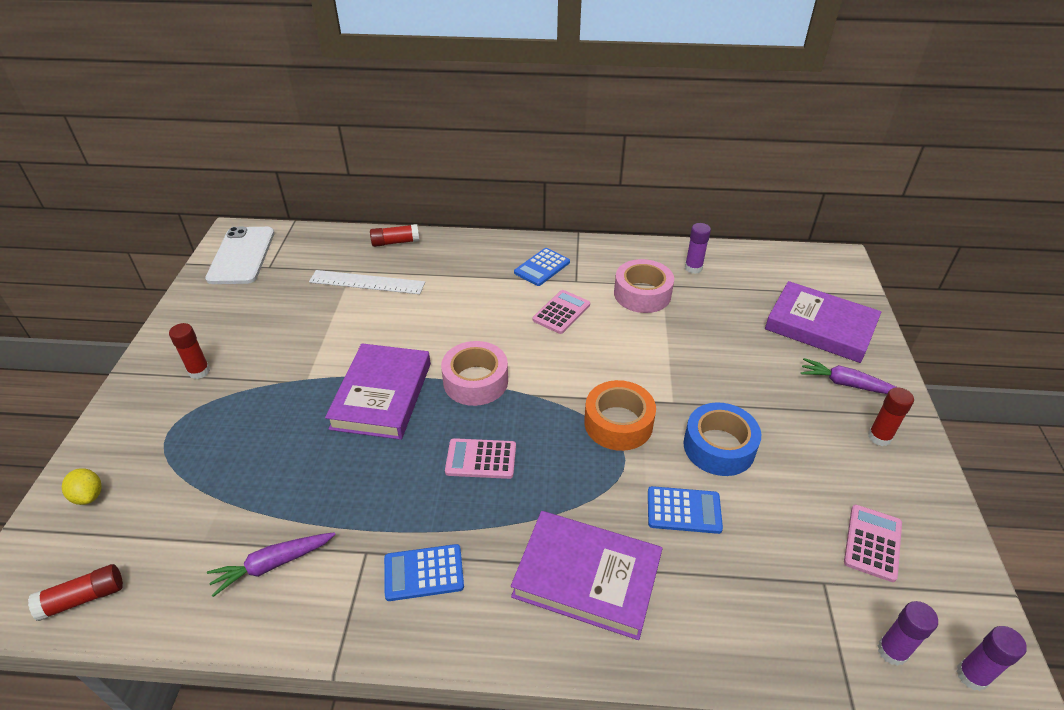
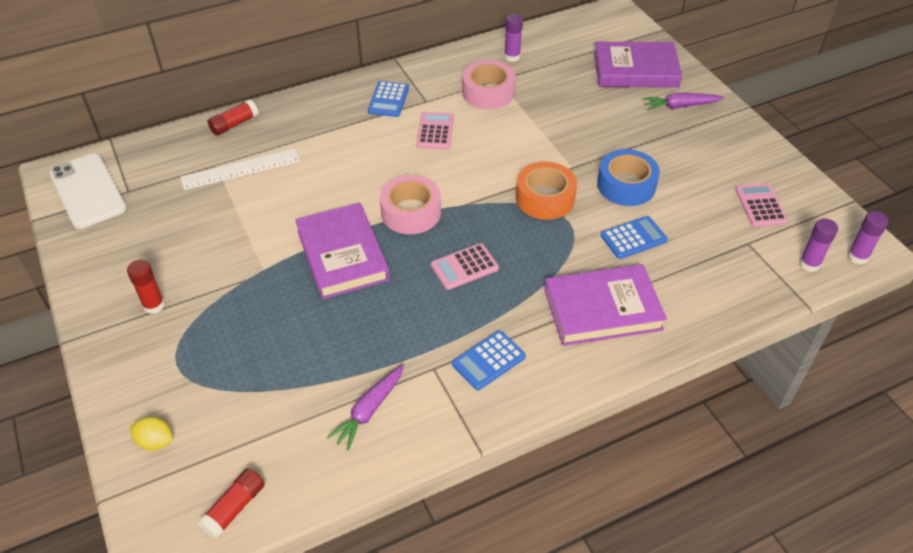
camera: 30 degrees left, 5 degrees up
red glue stick [868,387,914,446] -> none

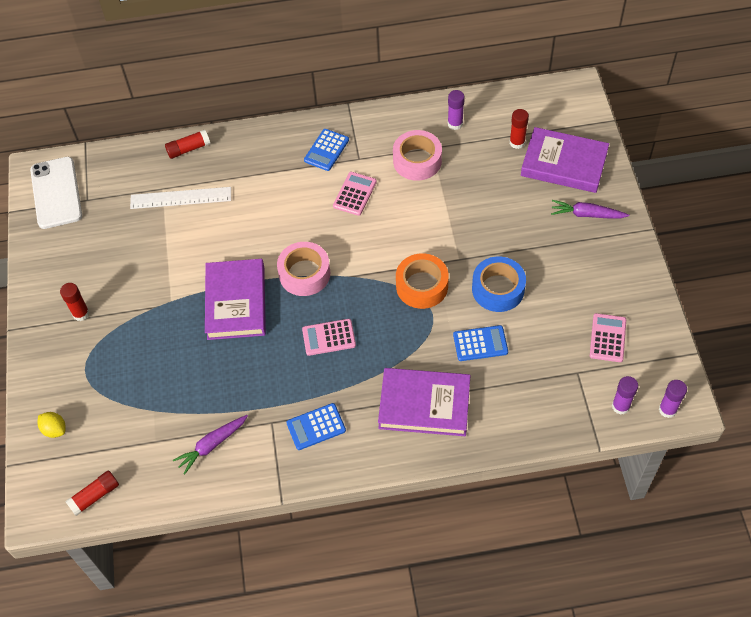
camera: 20 degrees right, 10 degrees up
none -> red glue stick [510,109,529,149]

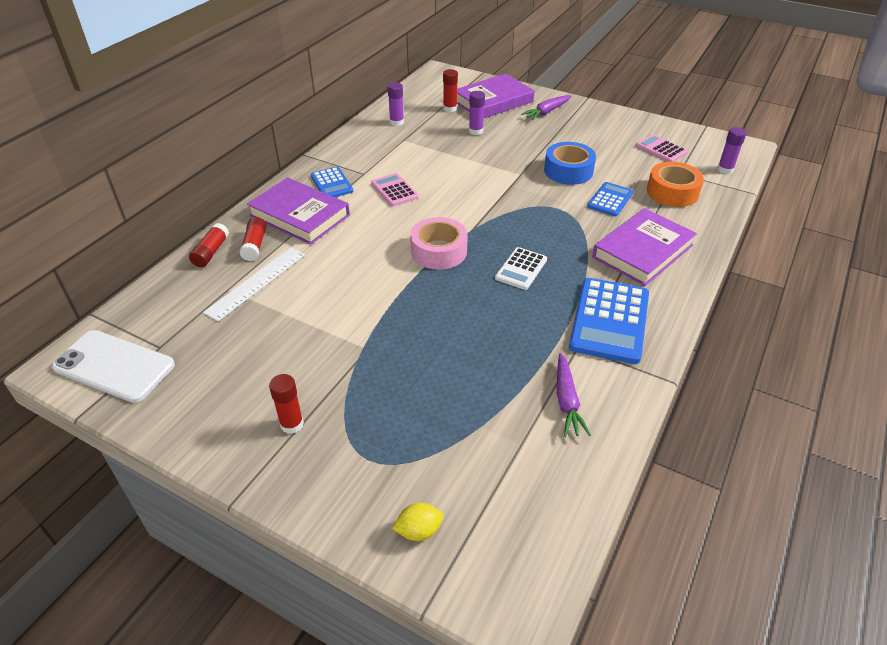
camera: 55 degrees left, 15 degrees down
red glue stick [65,470,119,516] -> red glue stick moved to [239,217,267,261]
purple book [205,259,266,340] -> purple book moved to [247,177,350,245]
blue calculator [286,403,346,450] -> blue calculator [569,278,649,364], size x1.79
pink calculator [302,319,356,356] -> white calculator [495,247,547,290]
pink tape [393,130,442,181] -> none
orange tape [396,253,449,309] -> orange tape moved to [647,162,704,207]
purple glue stick [659,380,687,418] -> purple glue stick moved to [469,91,485,135]

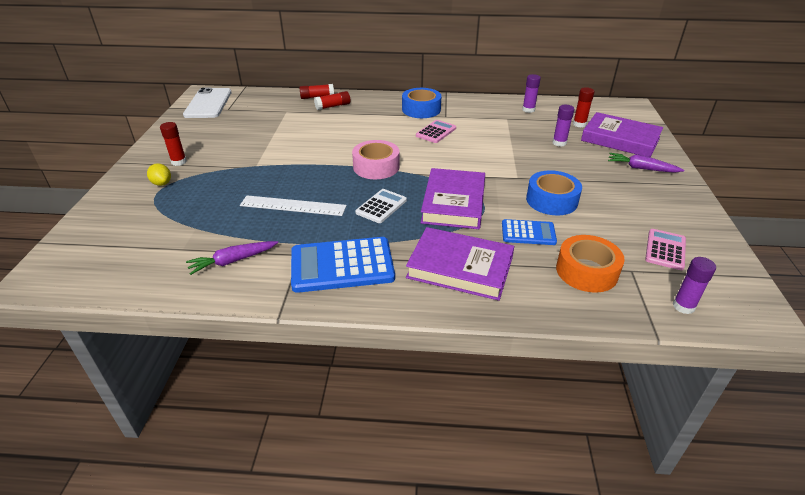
camera: 65 degrees right, 5 degrees down
white ruler [203,247,305,321] -> white ruler moved to [240,195,347,216]
purple book [247,177,350,245] -> purple book moved to [421,168,485,229]
blue calculator [311,167,353,197] -> blue tape [402,88,441,118]
yellow lemon [392,503,444,541] -> yellow lemon moved to [147,163,171,186]
white calculator [495,247,547,290] -> white calculator turned 120 degrees clockwise [355,189,407,223]

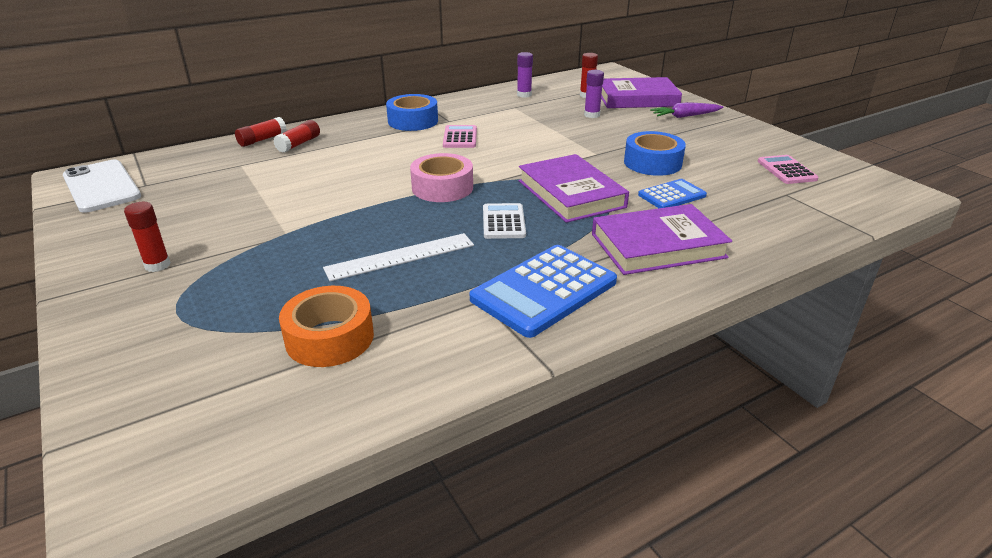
camera: 35 degrees left, 5 degrees down
yellow lemon [147,163,171,186] -> none
purple carrot [186,241,278,275] -> none
orange tape [556,235,625,293] -> orange tape moved to [279,286,374,367]
purple glue stick [673,257,716,314] -> none

